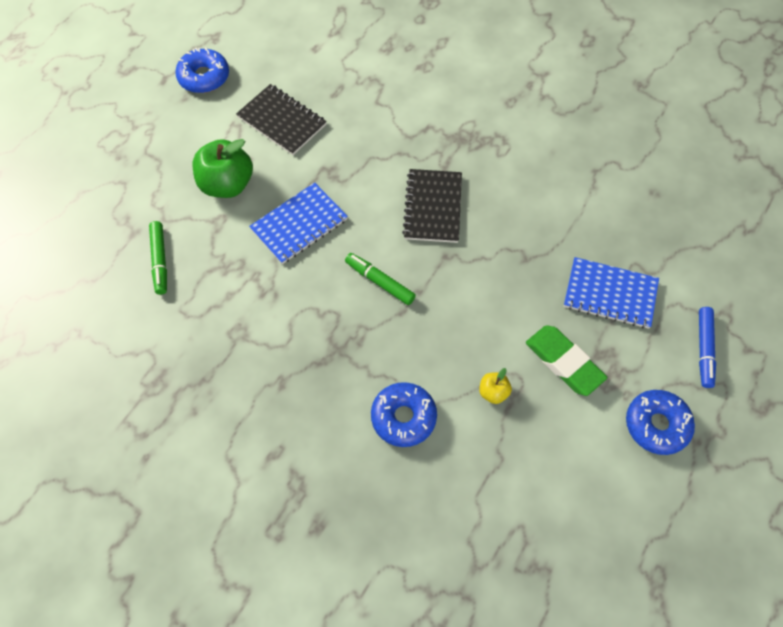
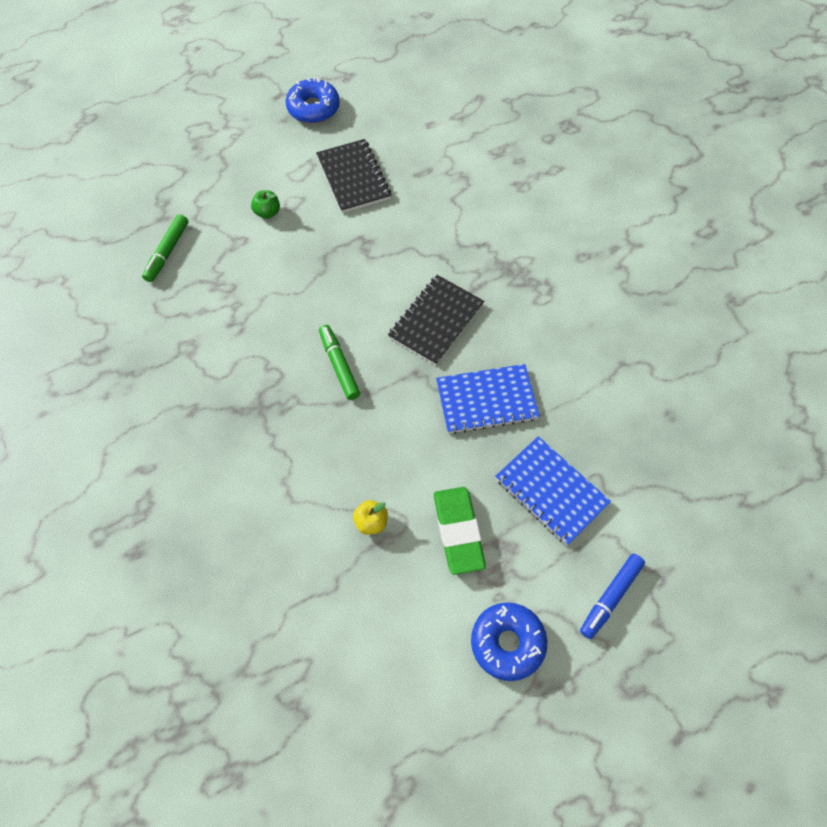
camera: 30 degrees right, 0 degrees up
green apple [192,139,253,198] -> green apple [251,190,280,219], size x0.48
blue notebook [249,183,348,264] -> blue notebook moved to [436,364,540,434]
blue donut [371,382,437,447] -> none

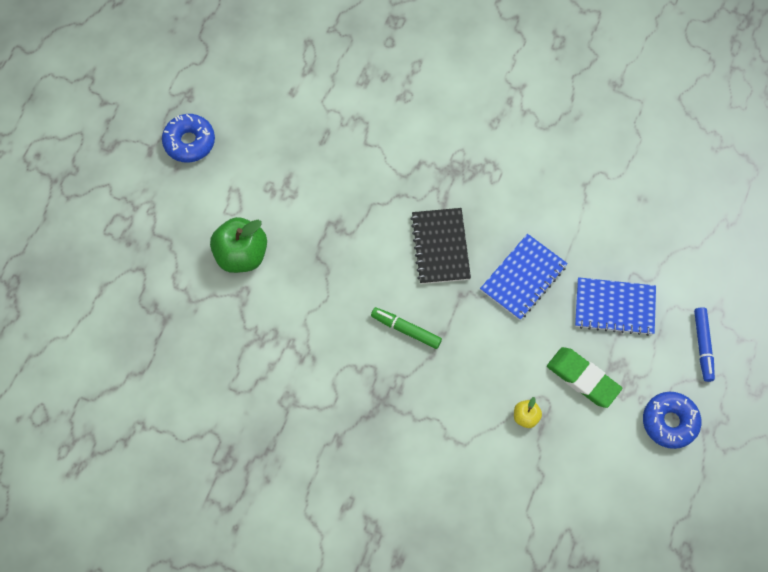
camera: 40 degrees left, 5 degrees up
green marker [142,214,188,282] -> none
green apple [251,190,280,219] -> green apple [210,217,267,273], size x2.09
black notebook [316,139,391,213] -> none

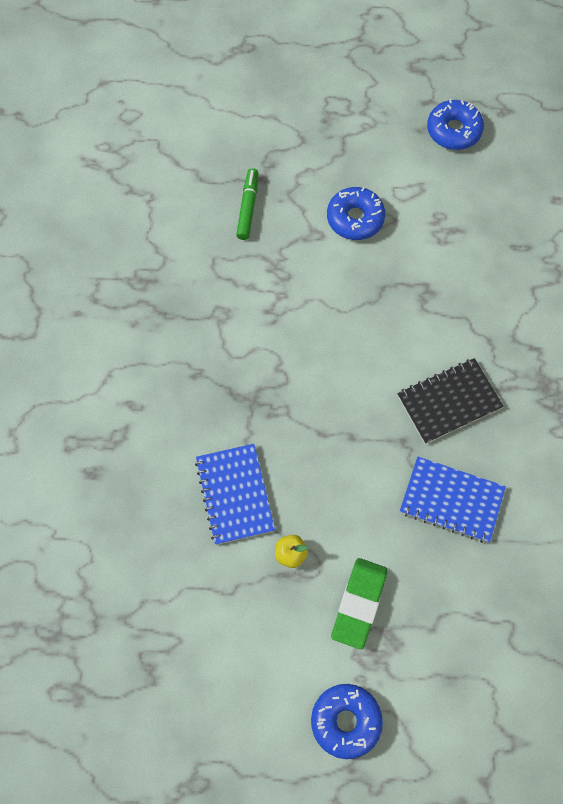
camera: 70 degrees right, 0 degrees up
green apple [210,217,267,273] -> blue donut [327,187,385,240]
green marker [371,307,442,349] -> green marker moved to [236,168,258,240]
blue notebook [575,277,656,336] -> blue notebook moved to [195,444,275,545]
blue marker [694,307,715,382] -> none

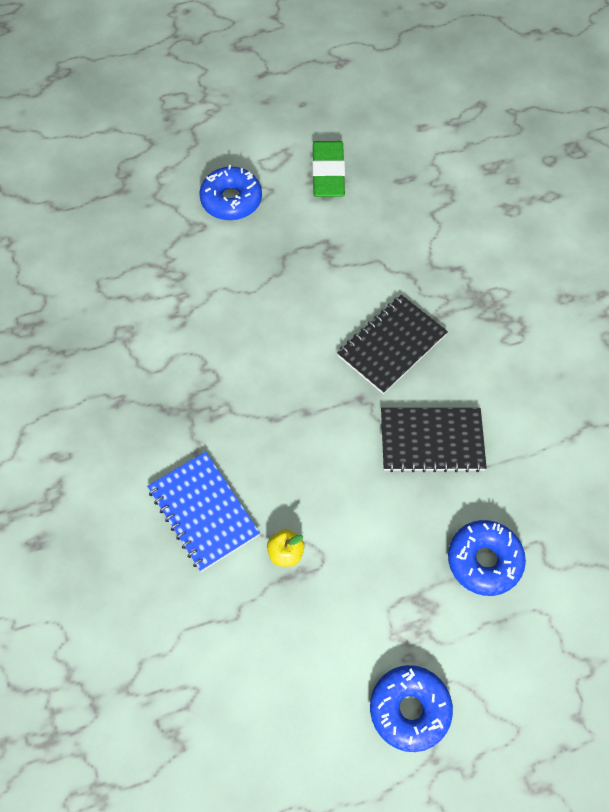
camera: 20 degrees left, 5 degrees down
green marker [236,168,258,240] -> none
green eraser [331,558,388,650] -> green eraser moved to [312,141,345,197]
blue notebook [400,457,506,543] -> black notebook [381,408,487,472]
blue donut [427,99,484,150] -> blue donut moved to [448,520,526,596]

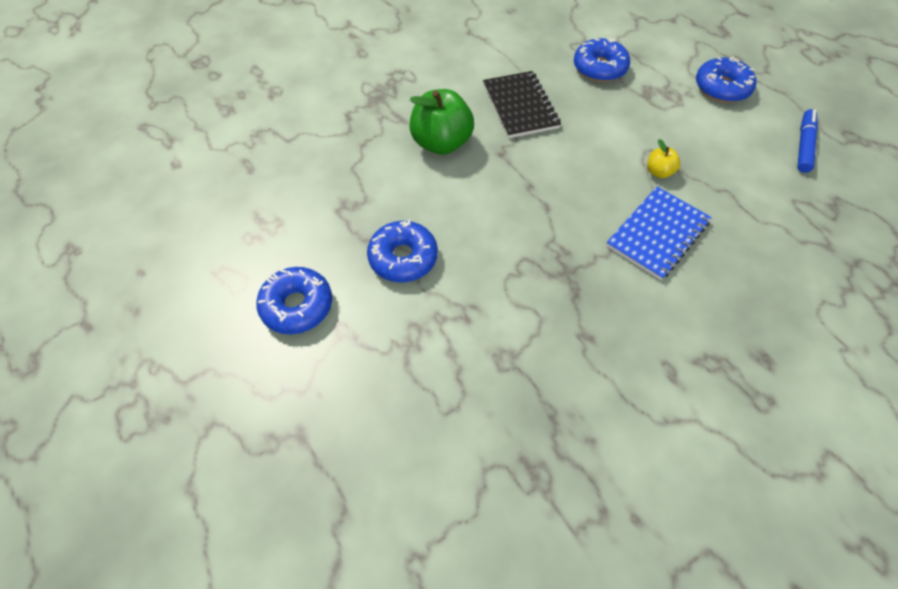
camera: 105 degrees left, 5 degrees down
green eraser [312,141,345,197] -> none
black notebook [337,295,448,394] -> green apple [409,89,474,155]
none -> blue donut [367,220,438,282]
none -> blue marker [797,109,818,173]

